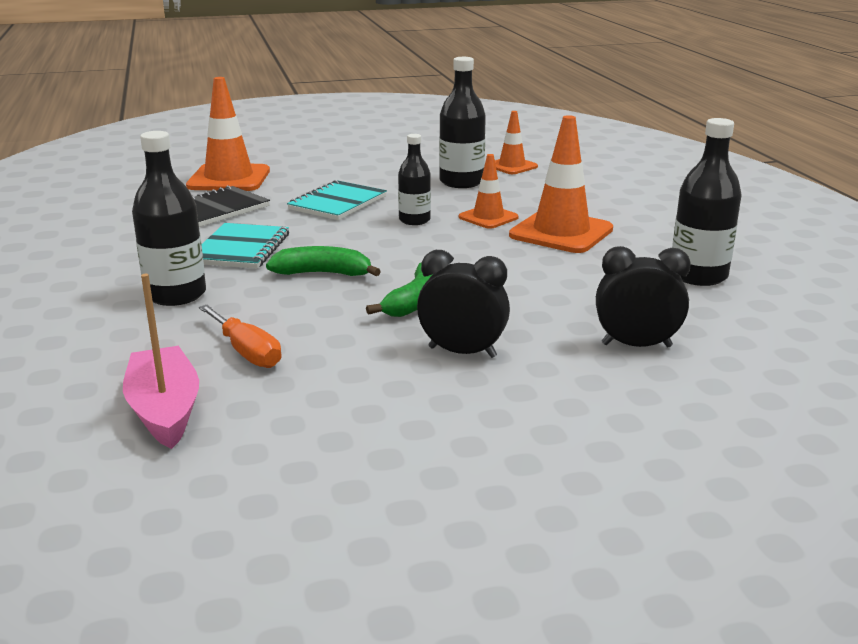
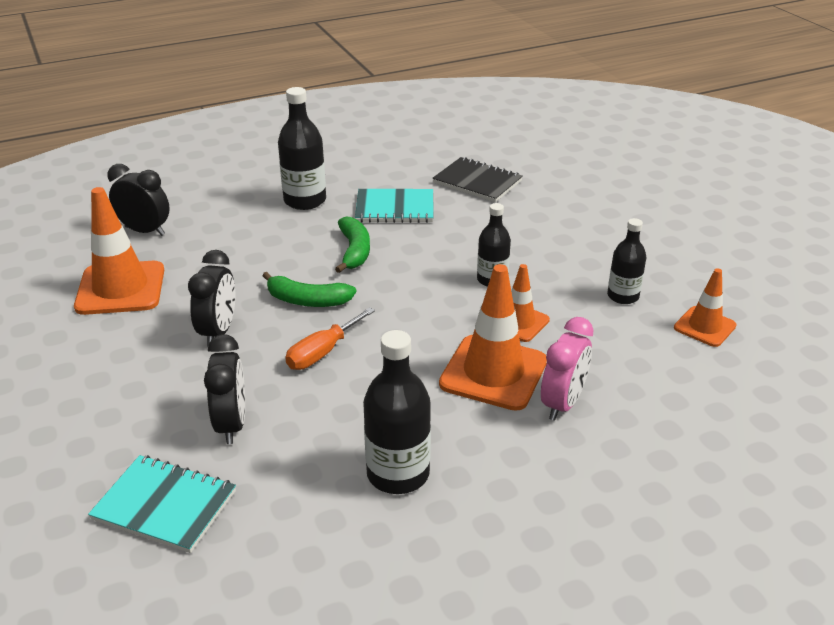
camera: 80 degrees right, 10 degrees up
pink boat [123,274,199,449] -> black clock [107,164,170,236]
orange traffic cone [186,77,270,191] -> orange traffic cone moved to [74,187,164,315]
orange screwdriver [199,305,282,368] -> orange screwdriver moved to [285,307,375,370]
turquoise notebook [287,180,387,220] -> turquoise notebook moved to [88,455,236,553]
black bottle [439,57,486,188] -> black bottle [607,218,646,304], size x0.64
none -> pink clock [541,317,594,421]

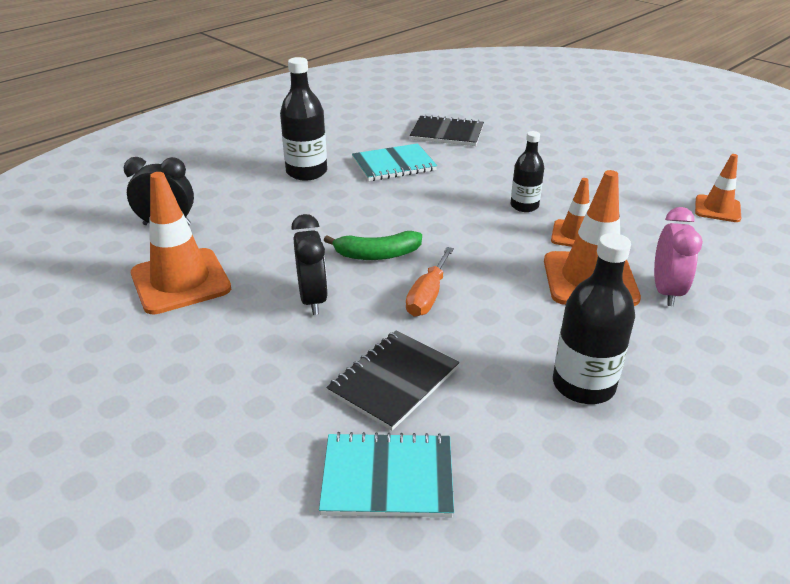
camera: 20 degrees left, 0 degrees up
black clock [204,334,245,444] -> black notebook [327,330,459,431]
green banana [335,216,370,273] -> none
black bottle [607,218,646,304] -> none

